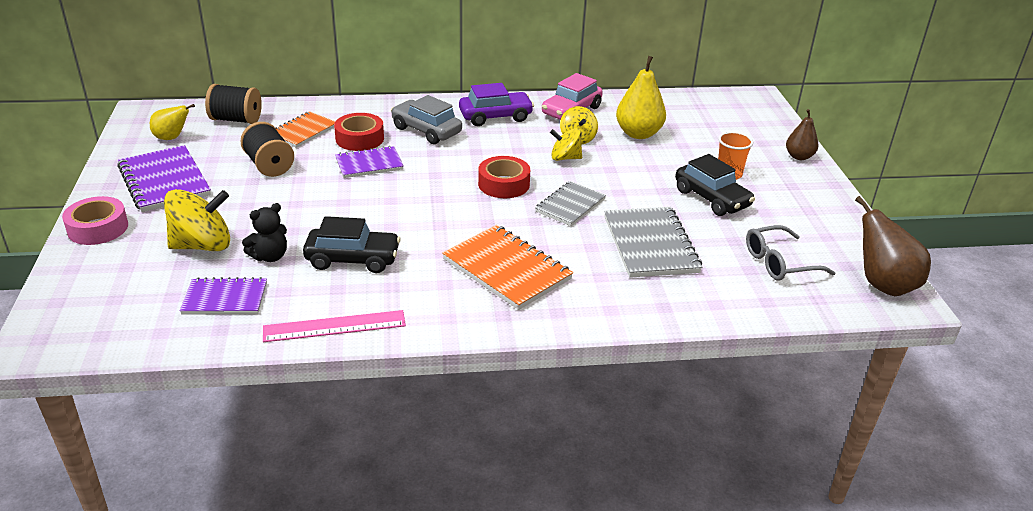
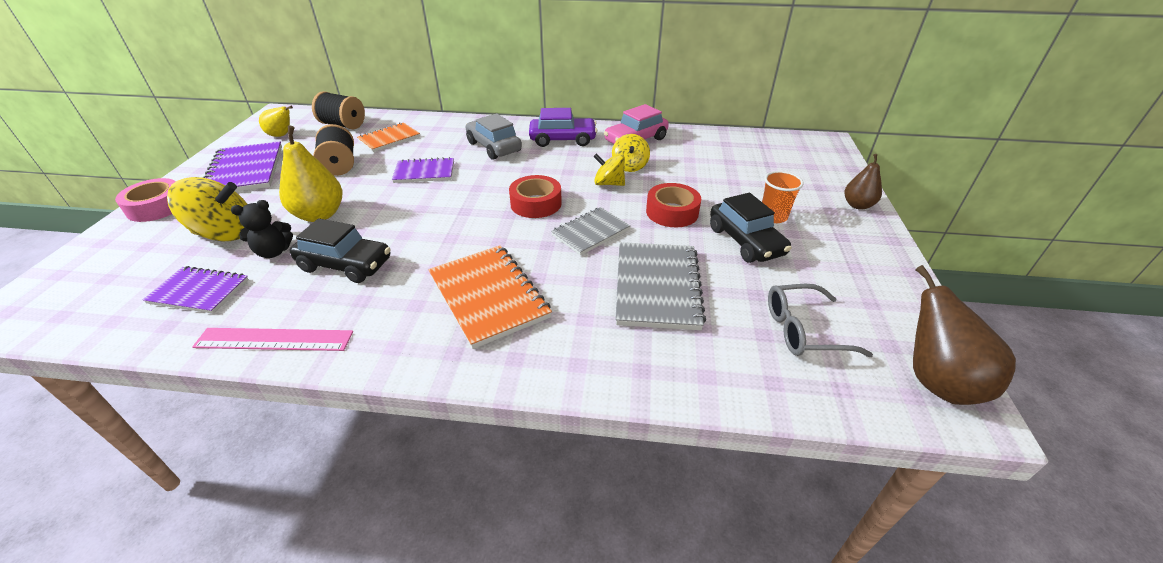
camera: 15 degrees right, 5 degrees up
red tape [334,113,384,151] -> red tape moved to [646,183,701,227]
yellow pear [616,56,666,139] -> yellow pear moved to [279,125,342,222]

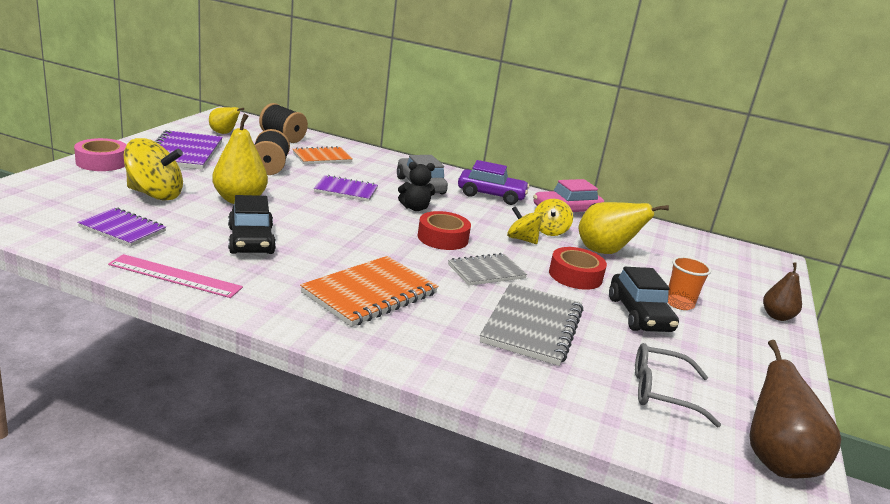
camera: 10 degrees right, 15 degrees down
black teddy bear [231,200,293,258] -> black teddy bear moved to [398,162,435,211]
black car [290,218,391,283] -> black car turned 45 degrees clockwise [228,195,276,254]
orange notebook [428,245,552,349] -> orange notebook turned 60 degrees clockwise [300,256,439,327]
none -> yellow pear [579,202,669,254]

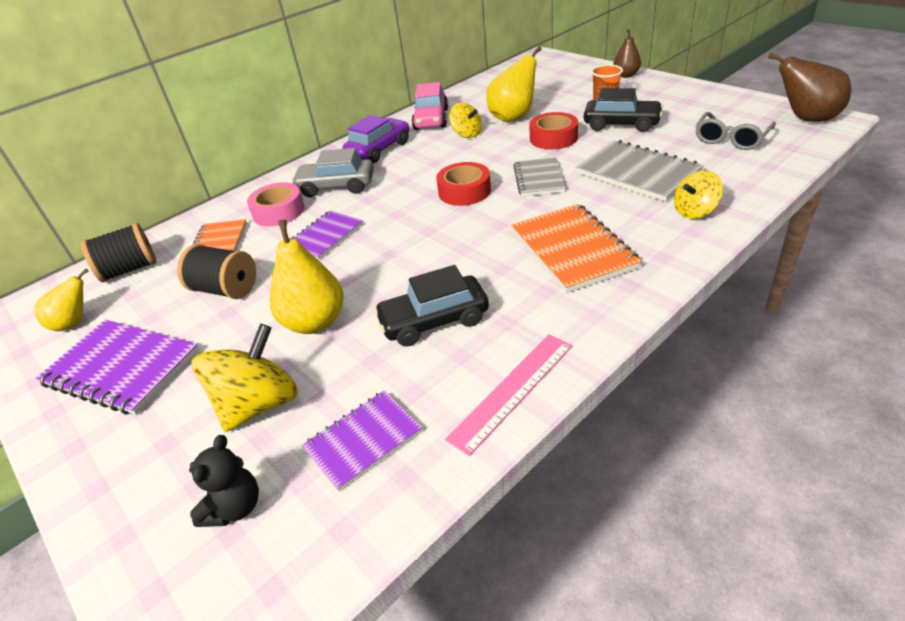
camera: 55 degrees left, 15 degrees up
pink tape [74,138,127,171] -> pink tape moved to [247,182,305,226]
black car [228,195,276,254] -> black car turned 150 degrees clockwise [374,265,489,347]
black teddy bear [398,162,435,211] -> black teddy bear moved to [189,435,259,527]
yellow spinning top [507,206,543,244] -> yellow spinning top moved to [674,171,723,219]

